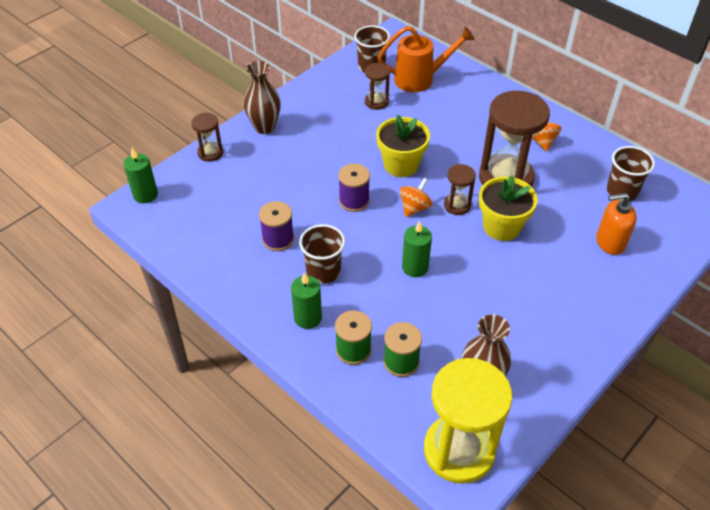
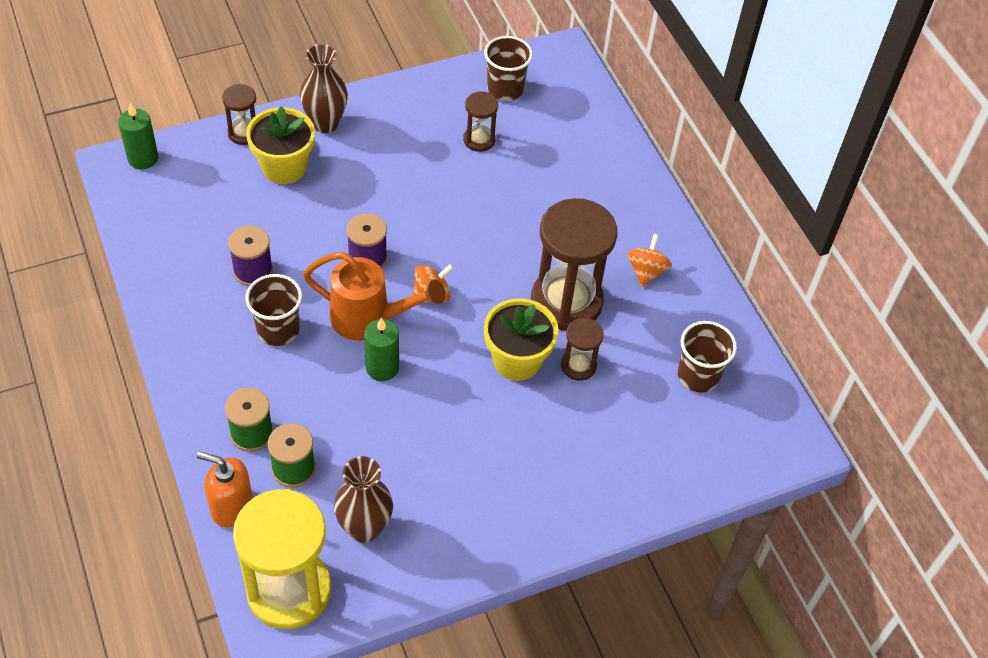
camera: 20 degrees right, 5 degrees up
green candle [291,272,322,329] -> none
yellow flower pot [376,115,430,177] -> yellow flower pot moved to [246,106,315,184]
orange watering can [378,26,475,92] -> orange watering can moved to [303,252,445,341]
brown hourglass [444,164,476,215] -> brown hourglass moved to [561,318,604,381]
orange soap dispenser [596,193,637,255] -> orange soap dispenser moved to [197,452,253,528]

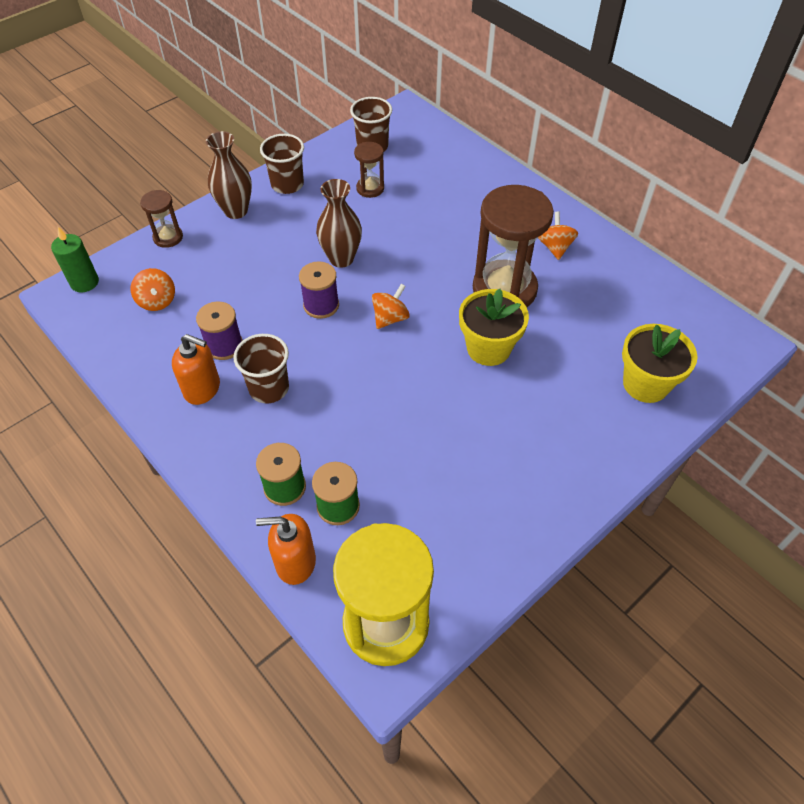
camera: 15 degrees left, 0 degrees up
yellow flower pot [246,106,315,184] -> yellow flower pot moved to [622,324,697,403]
orange watering can [303,252,445,341] -> none
brown vase [334,456,393,543] -> brown vase moved to [316,179,362,268]
green candle [364,318,399,381] -> none
brown hourglass [561,318,604,381] -> none
brown cup [678,321,737,393] -> brown cup moved to [260,134,304,194]
none -> orange spinning top [131,268,175,311]
none -> orange soap dispenser [172,334,220,405]

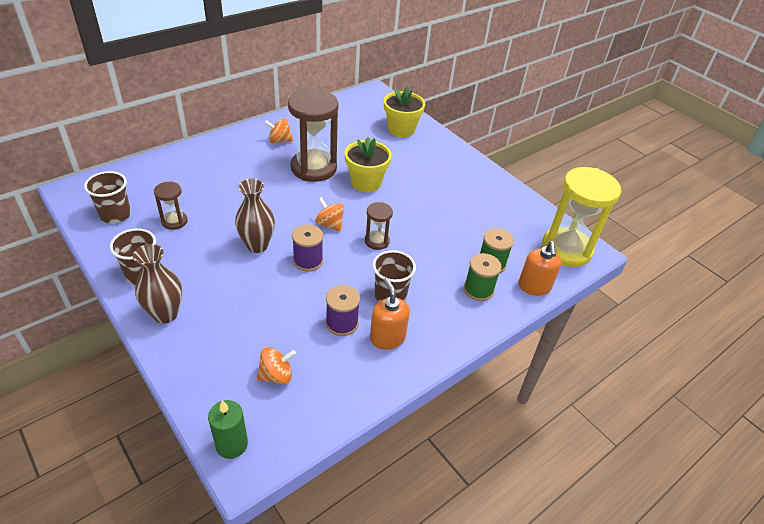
camera: 90 degrees left, 10 degrees down
brown hourglass [140,190,183,248] -> brown hourglass moved to [365,202,393,250]
orange soap dispenser [172,334,220,405] -> orange soap dispenser turned 45 degrees counterclockwise [370,278,410,350]

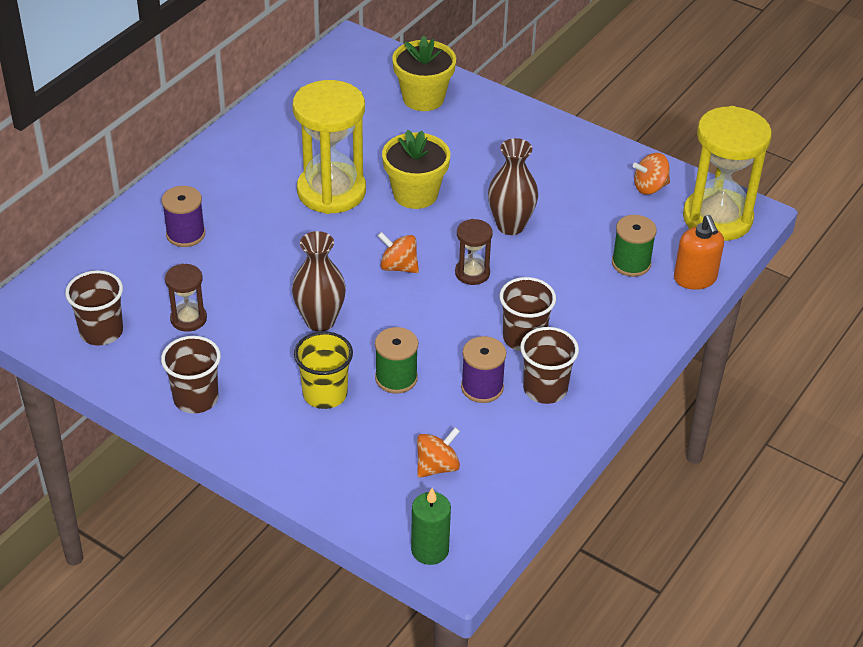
camera: 15 degrees left, 0 degrees up
brown vase [133,244,182,324] -> brown vase moved to [488,138,538,235]
orange spinning top [264,119,293,143] -> orange spinning top moved to [633,153,670,195]
brown hourglass [288,89,338,182] -> yellow hourglass [293,80,366,214]
purple spool [292,224,323,271] -> purple spool moved to [162,186,205,247]
orange soap dispenser [370,278,410,350] -> brown cup [520,327,579,404]
green spool [464,253,501,301] -> green spool moved to [375,327,418,394]
none -> yellow cup [294,332,353,409]

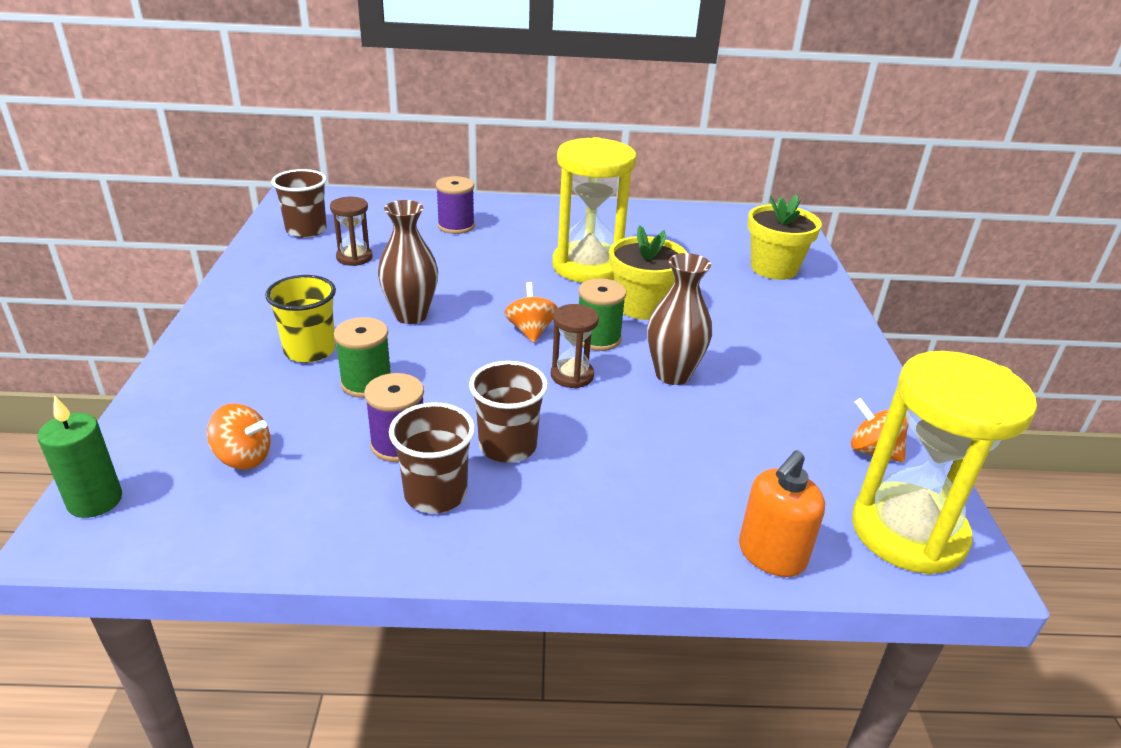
camera: 55 degrees right, 10 degrees down
brown cup [161,336,221,413] -> none
green spool [612,215,657,277] -> green spool moved to [579,278,626,351]

